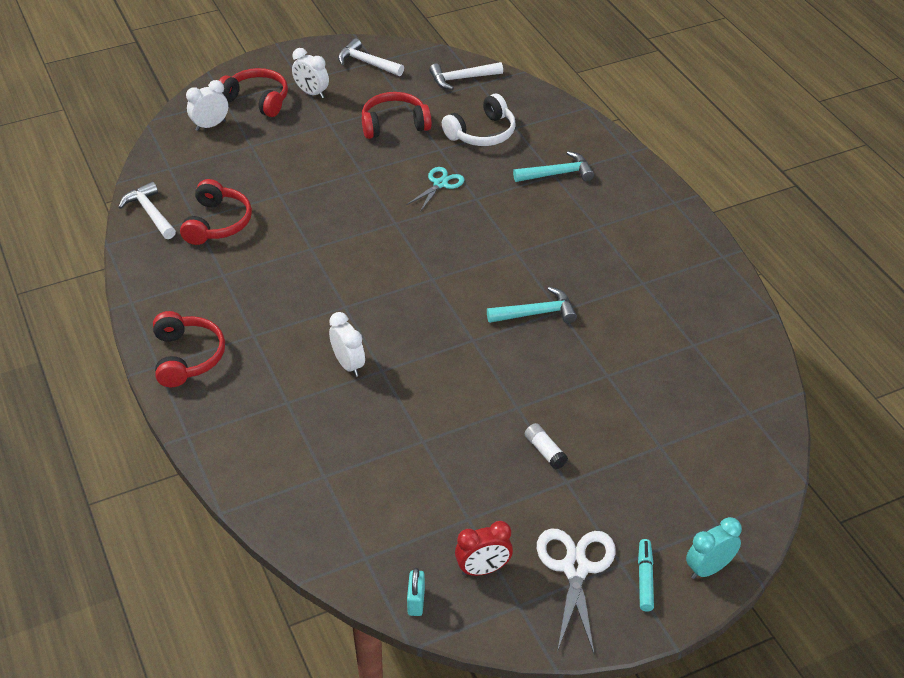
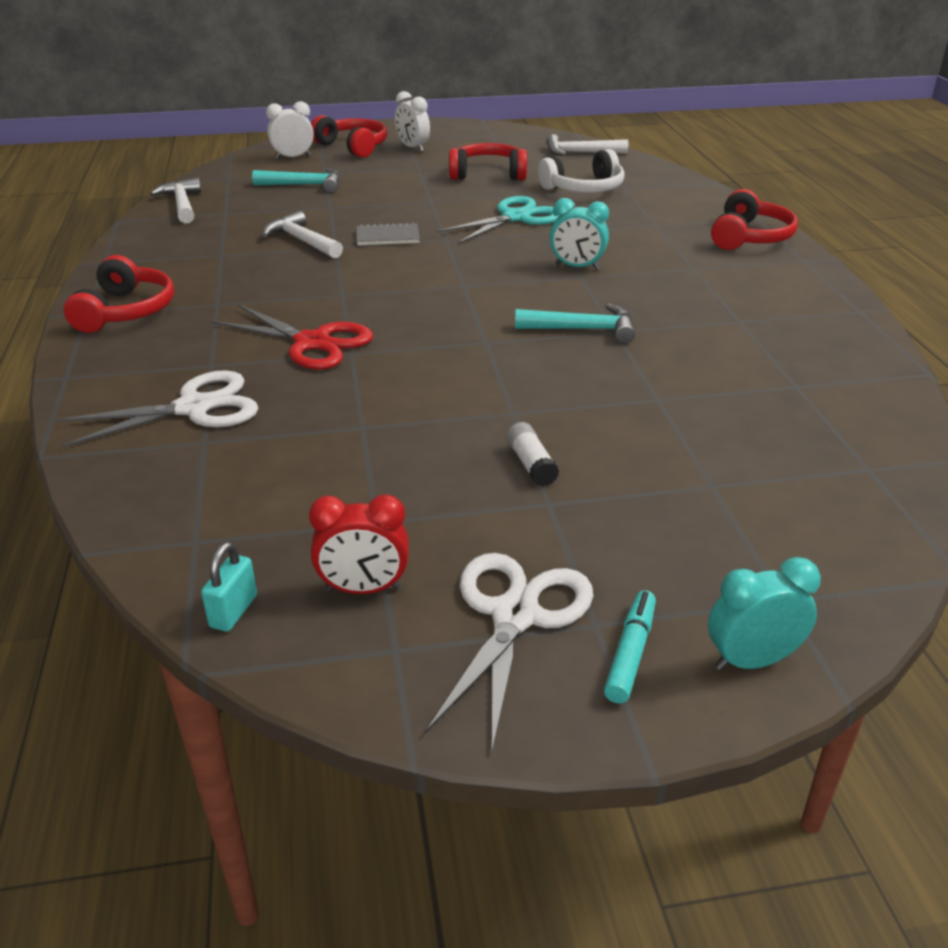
camera: 15 degrees right, 10 degrees down
red headphones [180,179,252,245] -> red headphones moved to [711,189,798,250]
white clock [329,312,365,377] -> red scissors [211,304,373,370]
white hammer [338,38,404,76] -> white hammer moved to [263,211,343,259]
turquoise scissors [406,167,465,212] -> turquoise scissors [437,196,558,244], size x1.58
turquoise hammer [513,151,594,182] -> turquoise hammer moved to [252,168,340,193]
none -> white scissors [56,370,258,448]
none -> grey notebook [357,222,420,245]
none -> turquoise clock [550,198,609,270]

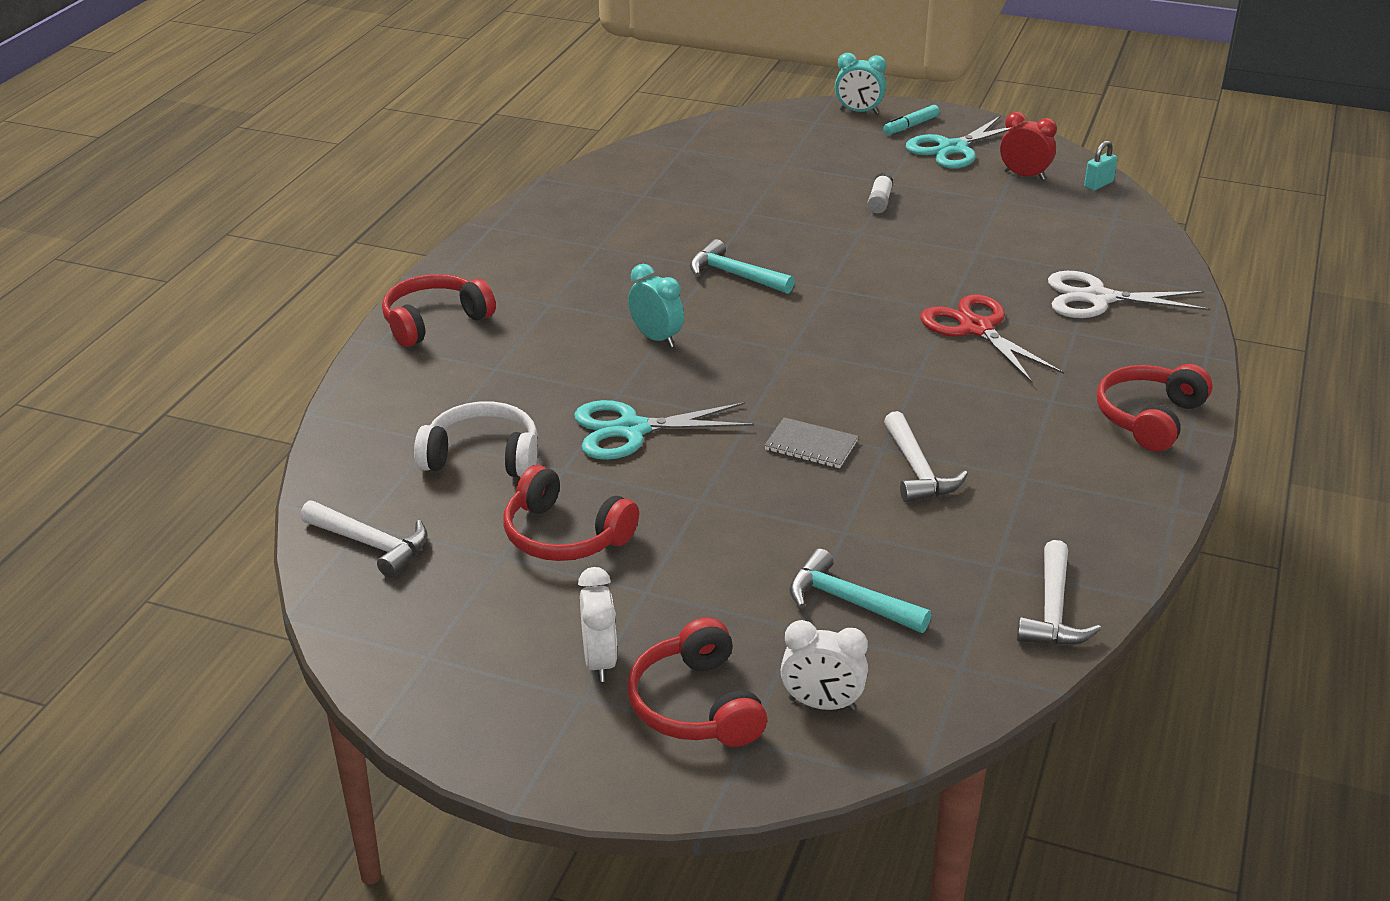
camera: 150 degrees left, 0 degrees up
white scissors [426,553,593,751] -> turquoise scissors [906,116,1011,169]

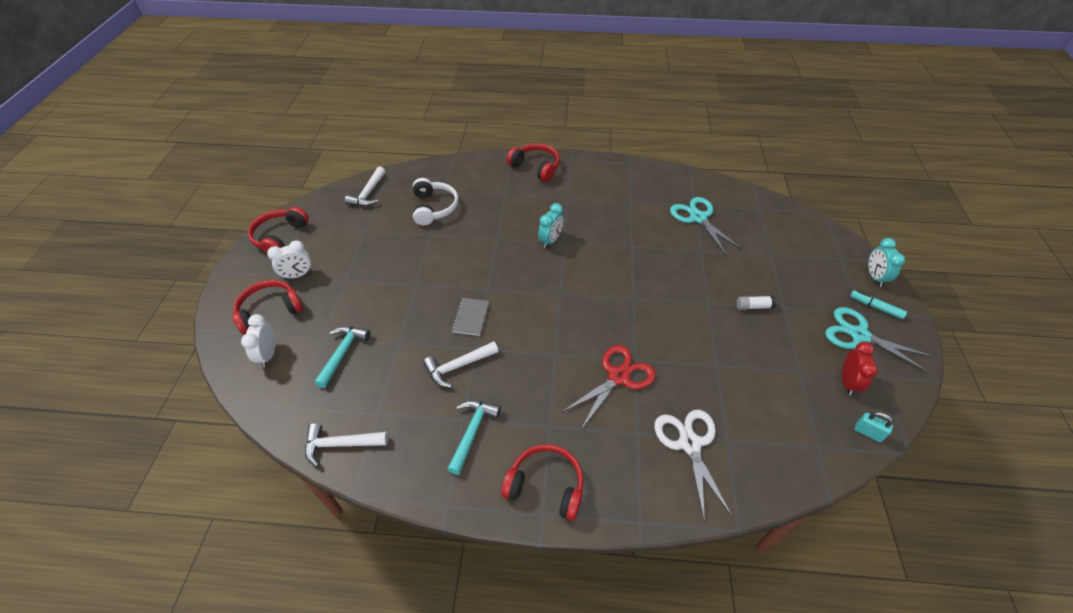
camera: 75 degrees right, 15 degrees up
red headphones [504,465,639,561] -> red headphones moved to [248,207,309,253]
turquoise scissors [574,400,754,460] -> turquoise scissors moved to [670,197,743,255]
turquoise hammer [690,239,795,294] -> turquoise hammer moved to [447,400,501,475]

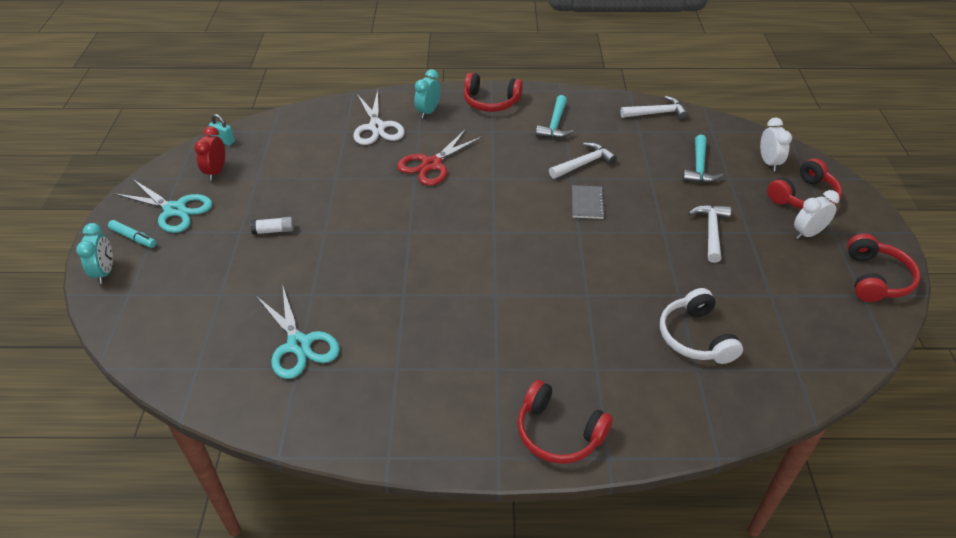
camera: 175 degrees right, 5 degrees down
white hammer [345,167,386,207] -> white hammer moved to [688,205,731,263]
turquoise clock [538,203,564,248] -> turquoise clock moved to [414,69,441,119]

